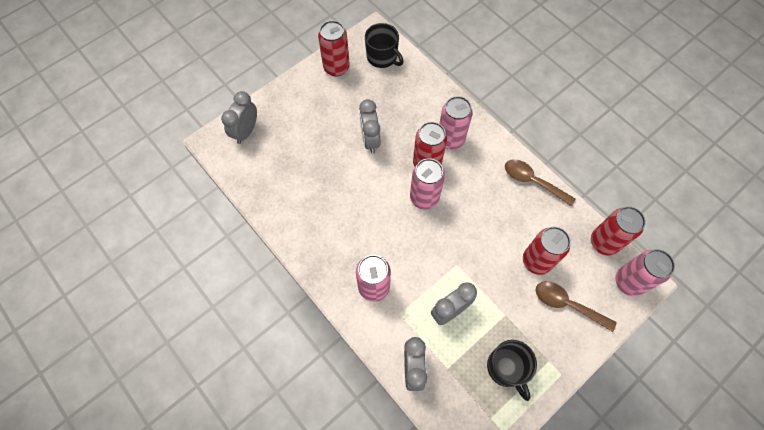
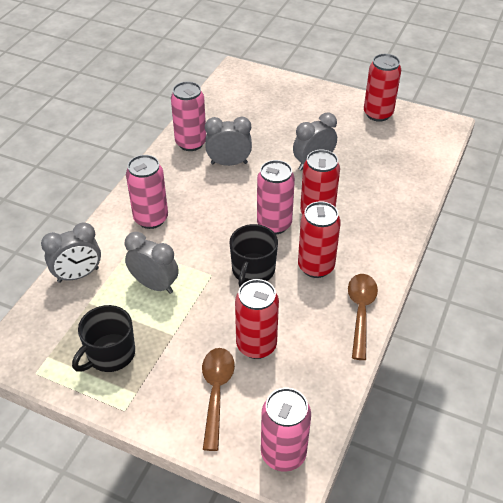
camera: 65 degrees right, 20 degrees down
grey clock [221,91,257,144] -> grey clock moved to [205,117,252,166]
black mug [365,23,404,68] -> black mug moved to [230,224,278,287]
pink can [439,96,473,149] -> pink can moved to [171,81,206,151]
red can [591,206,646,256] -> red can moved to [298,201,341,278]

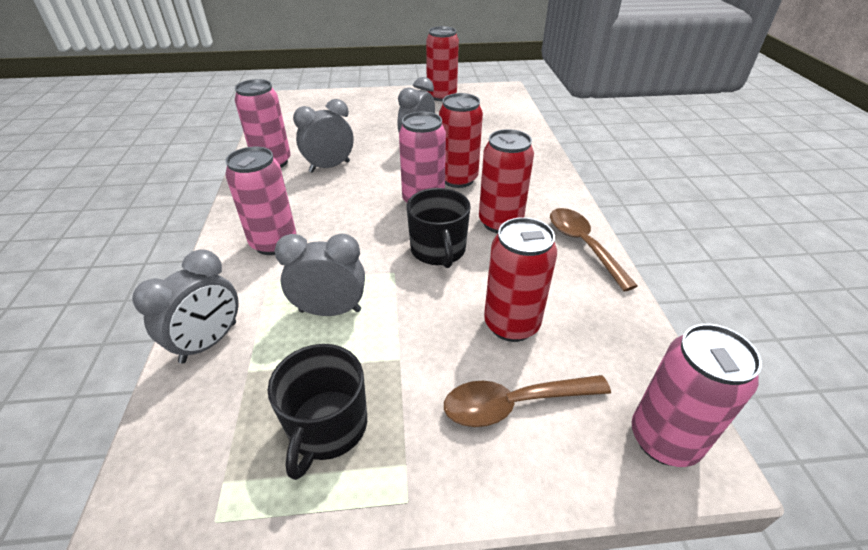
camera: 30 degrees left, 5 degrees down
brown spoon [202,348,235,451] -> brown spoon turned 75 degrees counterclockwise [444,375,611,427]

